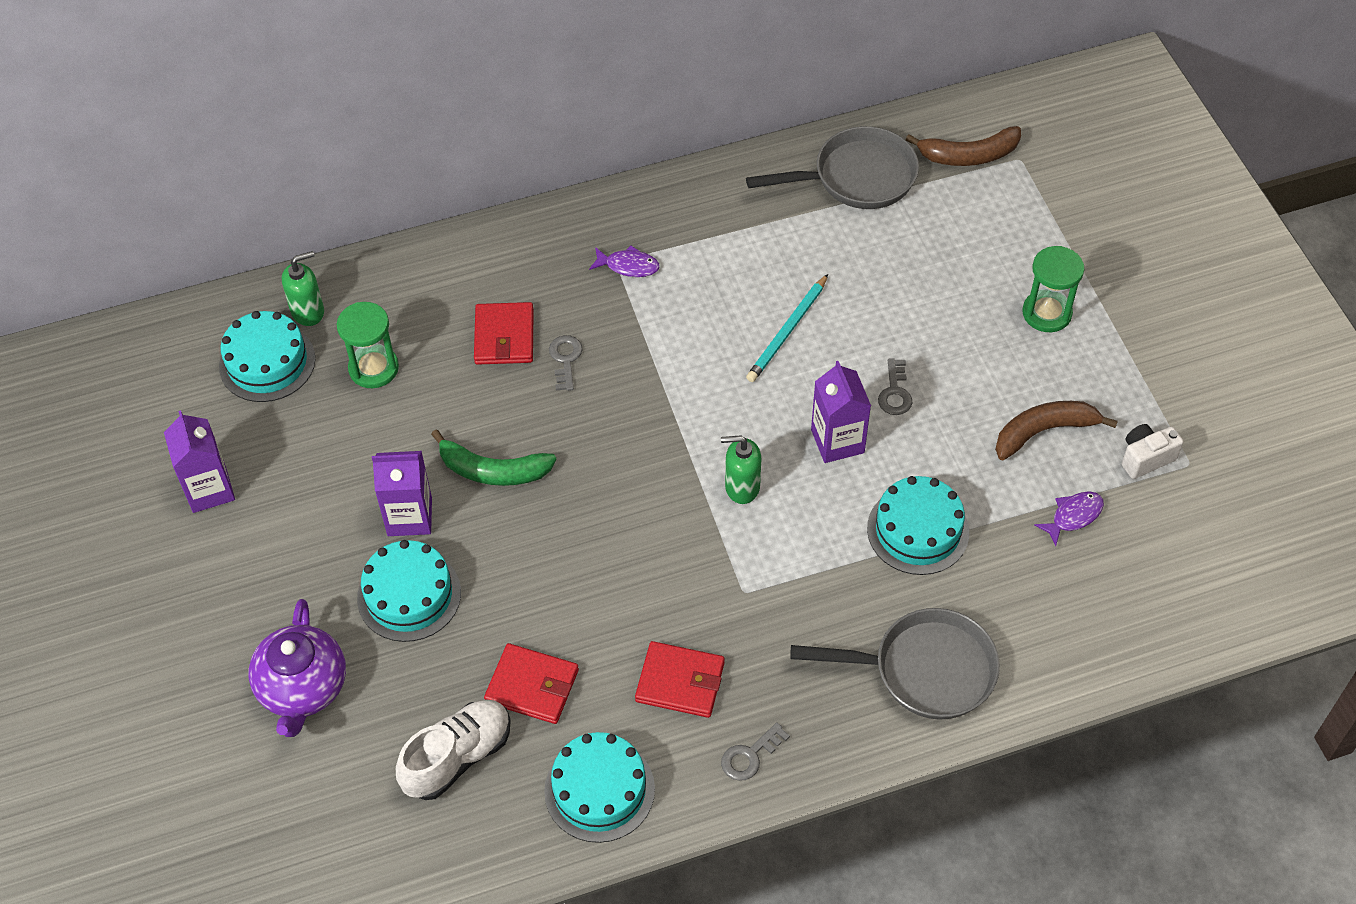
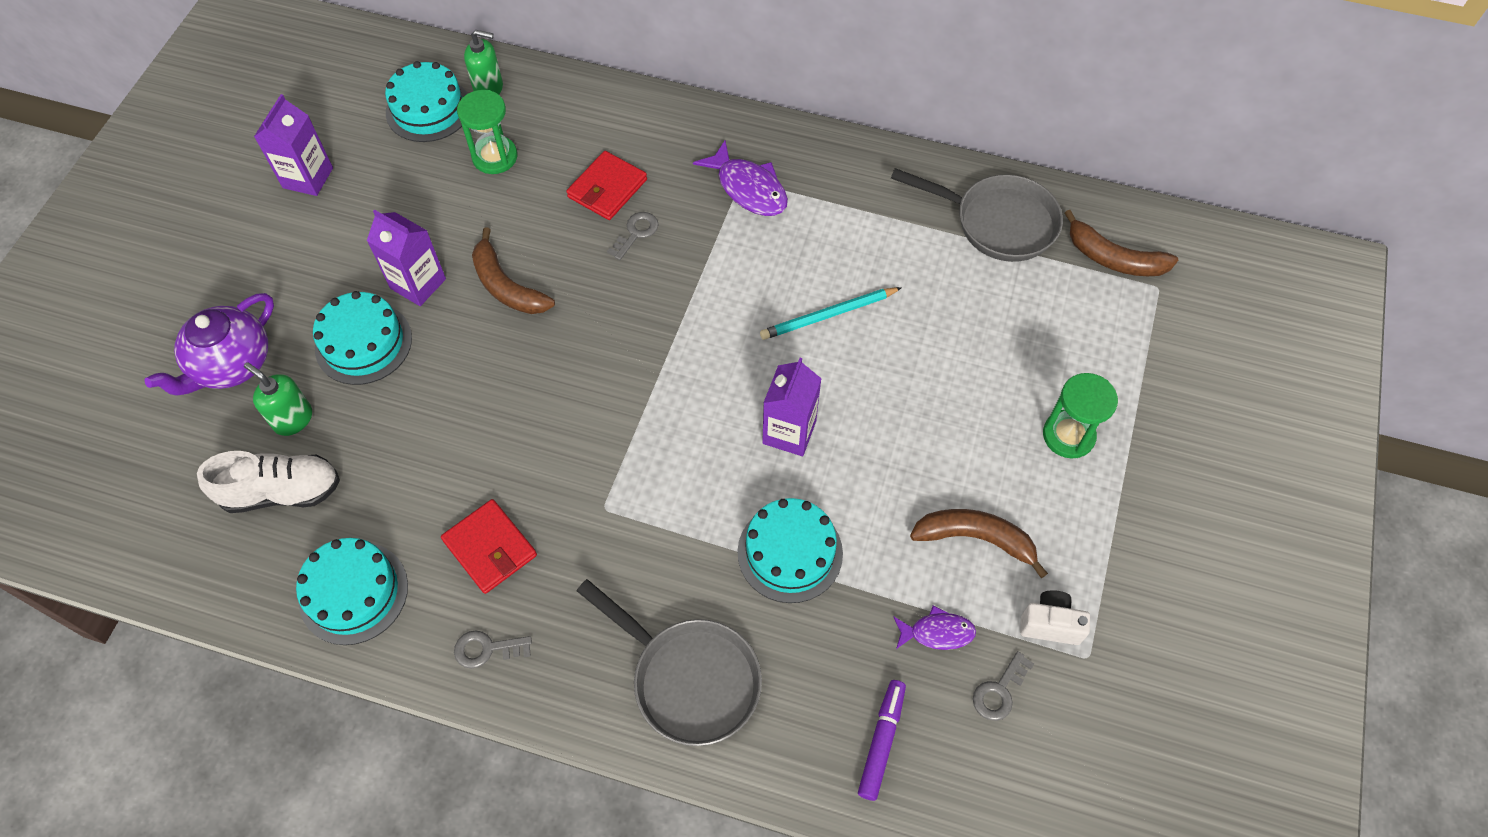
camera: 35 degrees right, 5 degrees up
green banana [431,429,556,486] -> brown banana [472,228,555,314]
red wallet [484,643,579,724] -> none
purple fish [589,245,660,277] -> purple fish [693,141,788,216], size x1.63
green soap dispenser [721,435,761,504] -> green soap dispenser moved to [244,362,312,436]
grey key [878,358,912,415] -> grey key moved to [973,651,1034,721]
none -> purple marker [858,680,906,801]

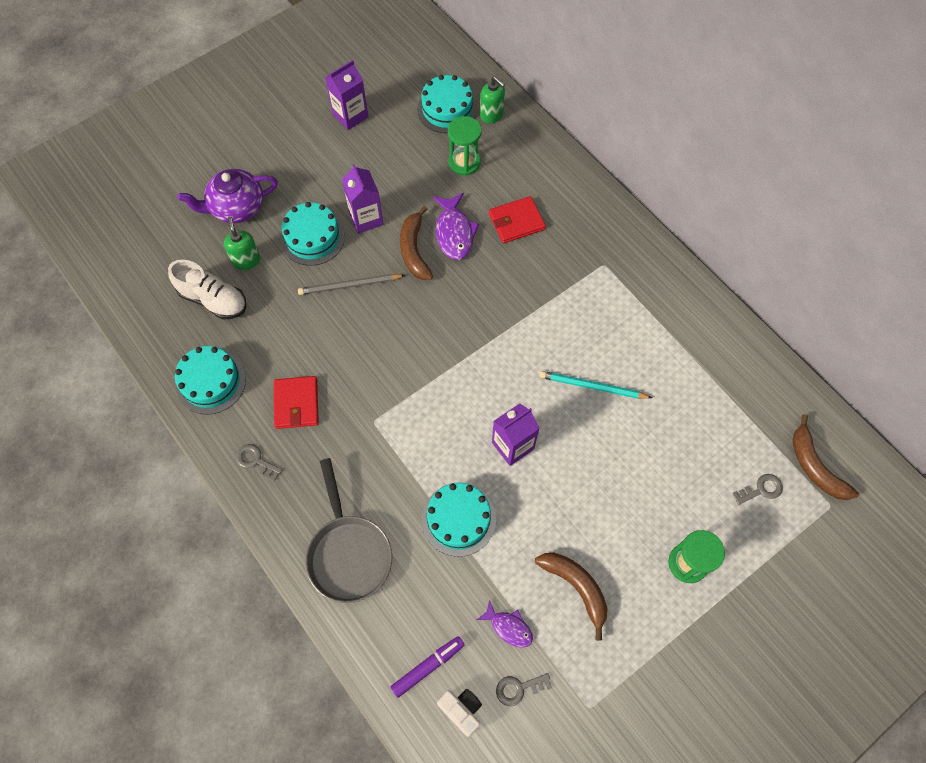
camera: 35 degrees right, 5 degrees up
grey key [607,212,659,260] -> grey key moved to [733,474,783,505]
purple fish [693,141,788,216] -> purple fish moved to [432,193,479,260]
grey pan [891,168,1063,262] -> none
white camera [1020,590,1090,645] -> white camera moved to [437,689,482,737]
none -> grey pencil [298,274,406,295]

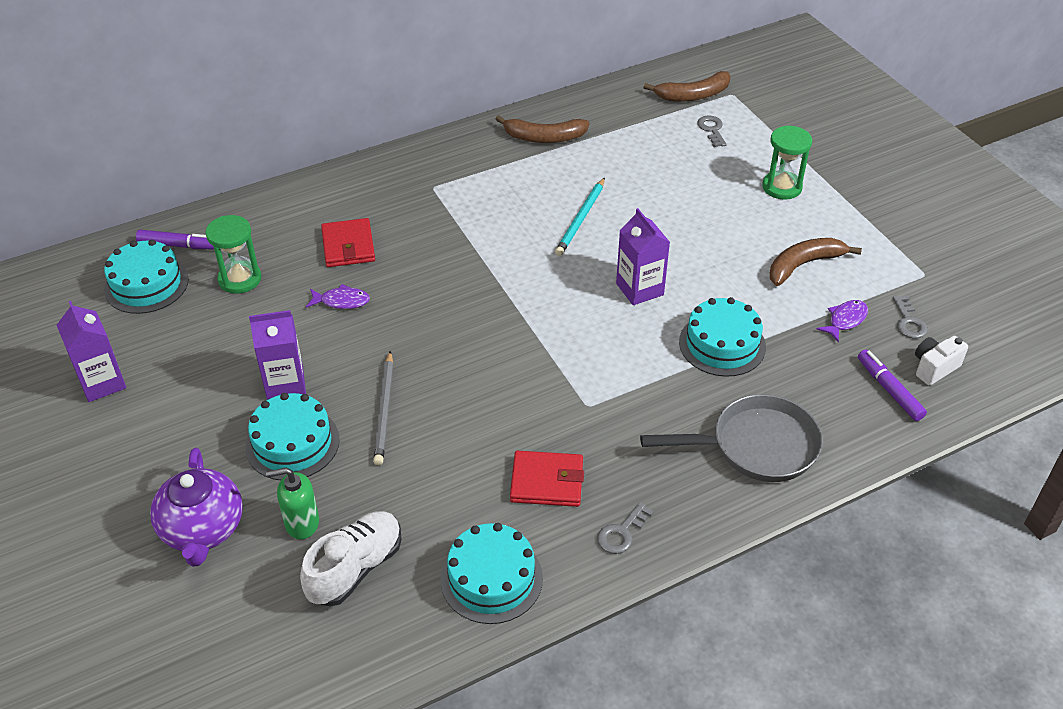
camera: 80 degrees left, 20 degrees down
brown banana [400,206,433,280] -> brown banana moved to [496,115,589,143]
purple fish [432,193,479,260] -> purple fish [306,284,370,309], size x0.61
green soap dispenser [480,76,505,123] -> purple marker [136,230,214,249]

